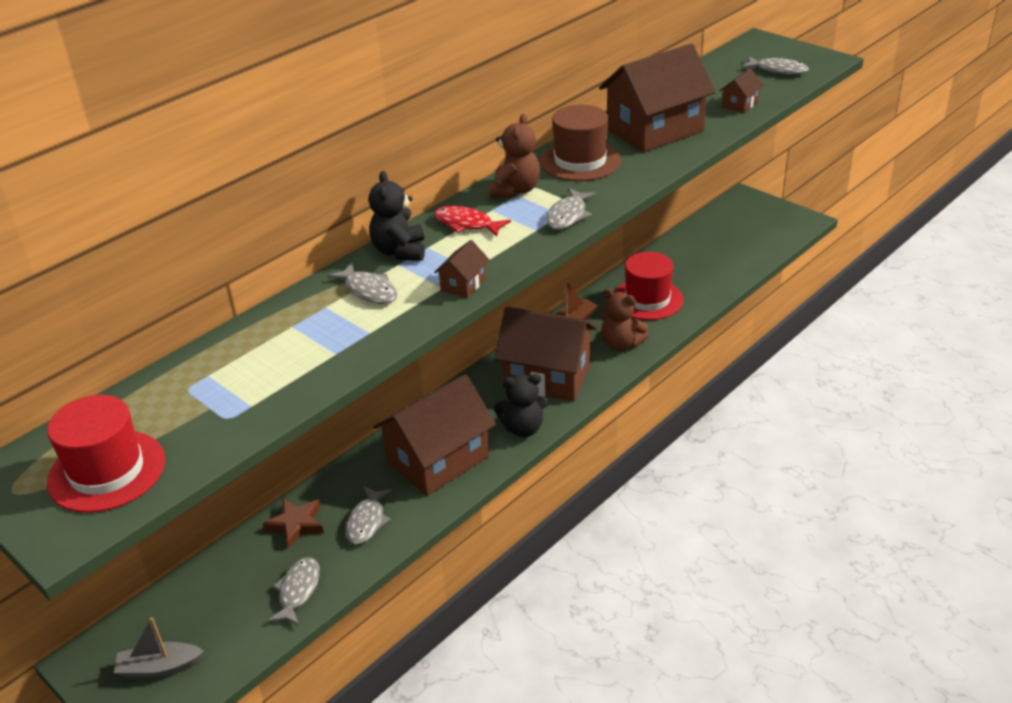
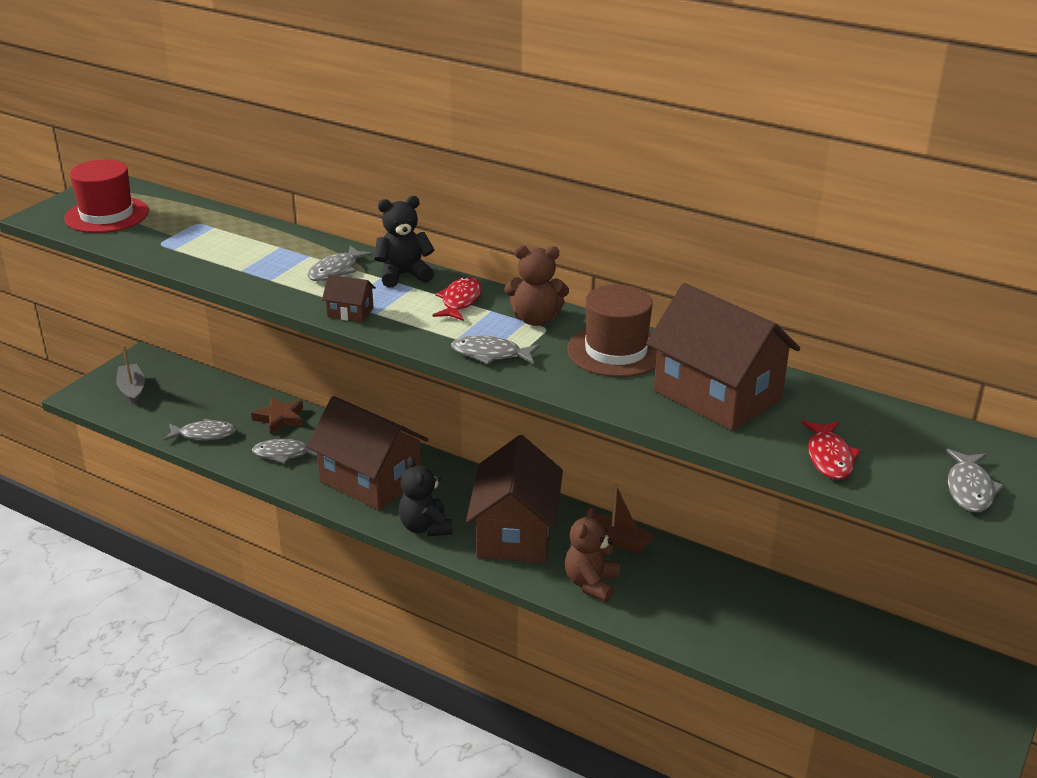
camera: 75 degrees right, 5 degrees down
red hat [614,252,683,320] -> none
brown house [719,68,764,113] -> red fish [802,421,860,480]

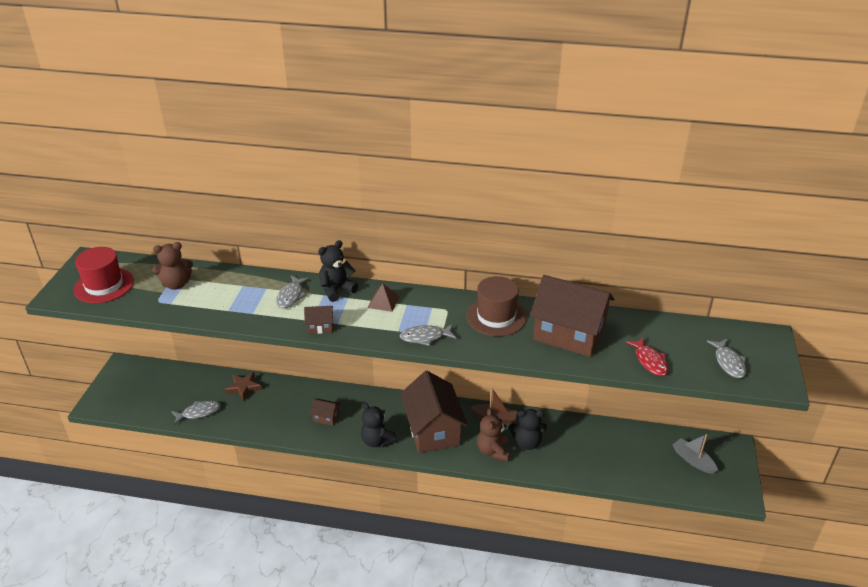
camera: 20 degrees left, 5 degrees up
grey boat [116,345,145,405] -> grey boat moved to [673,434,718,474]
grey fish [252,439,317,464] -> none
brown house [307,396,429,510] -> brown house [310,399,341,426], size x0.42
red fish [433,277,482,321] -> brown pyramid [368,283,399,312]
brown teddy bear [505,245,569,326] -> brown teddy bear moved to [152,242,193,290]
none -> black teddy bear [509,409,547,450]

